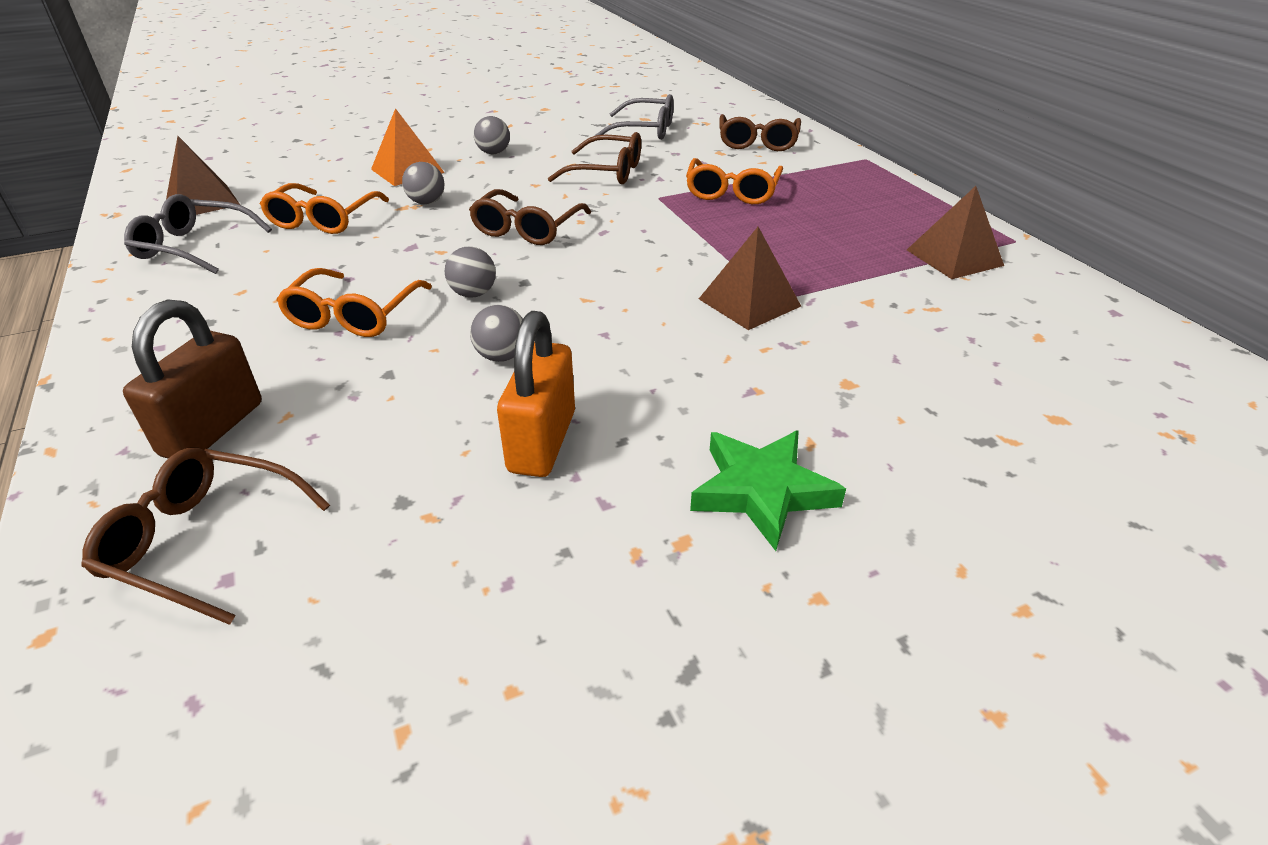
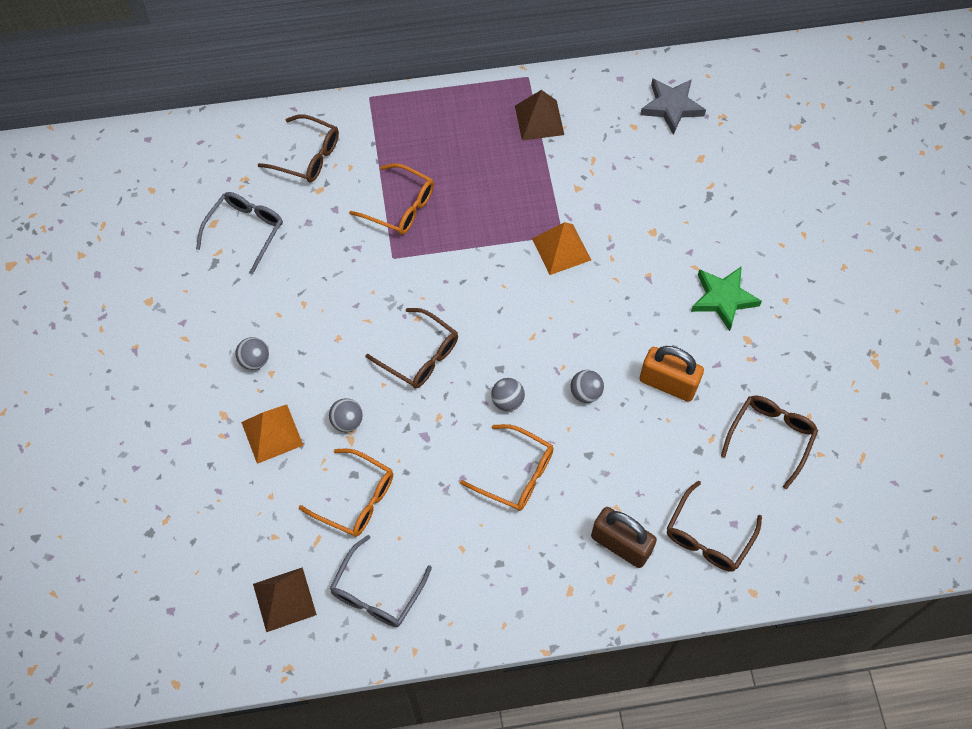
camera: 75 degrees left, 25 degrees up
brown glasses [548,132,641,184] -> brown glasses moved to [721,395,818,489]
brown pyramid [699,227,801,330] -> orange pyramid [532,222,591,275]
none -> grey star [640,78,706,135]

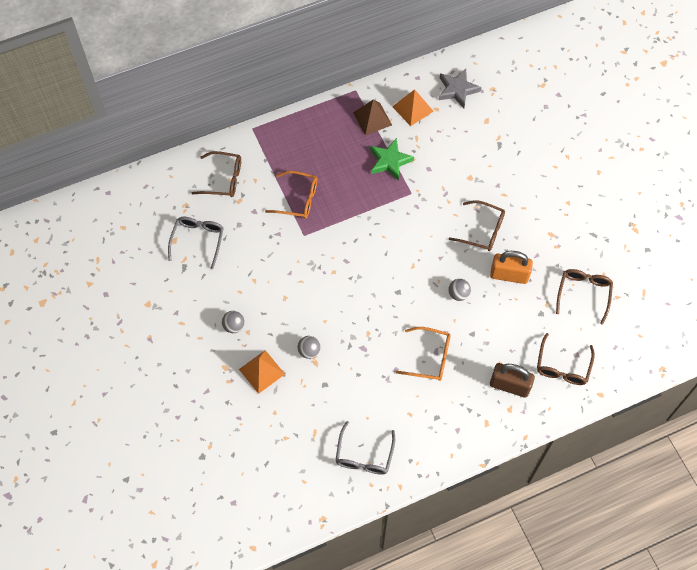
camera: 15 degrees left, 0 degrees up
brown pyramid [253,567,317,632] -> none
orange glasses [299,448,393,537] -> none
brown glasses [365,308,458,388] -> brown glasses moved to [449,200,505,251]
grey ball [491,378,525,411] -> none
orange pyramid [532,222,591,275] -> orange pyramid moved to [392,89,434,126]
green star [691,266,762,331] -> green star moved to [370,138,414,181]

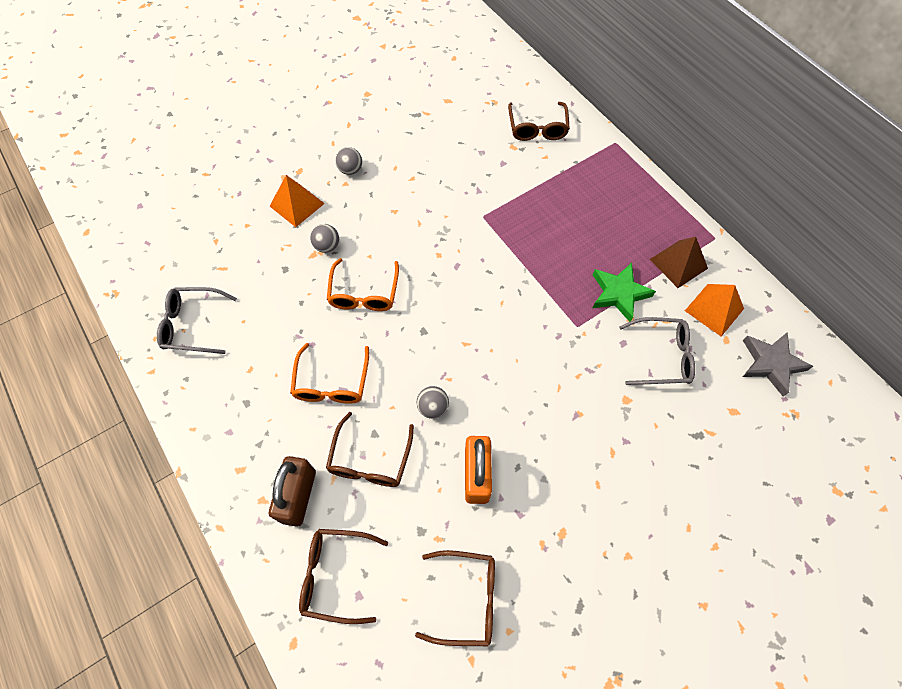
camera: 80 degrees right, 0 degrees up
grey glasses [168,217,224,269] -> grey glasses moved to [619,317,695,385]
orange glasses [265,171,317,218] -> orange glasses moved to [327,258,399,311]
brown glasses [449,200,505,251] -> brown glasses moved to [326,412,414,487]

